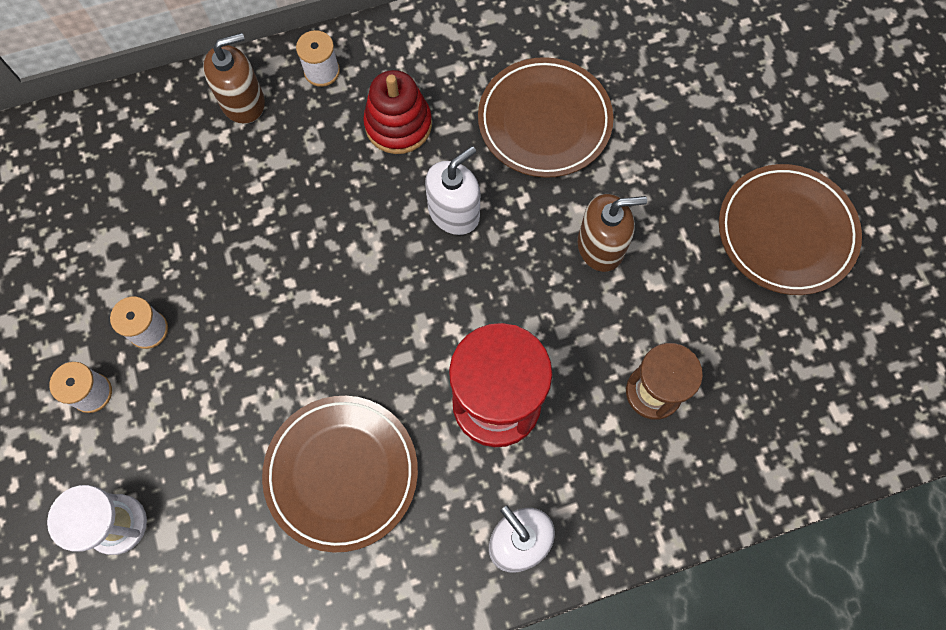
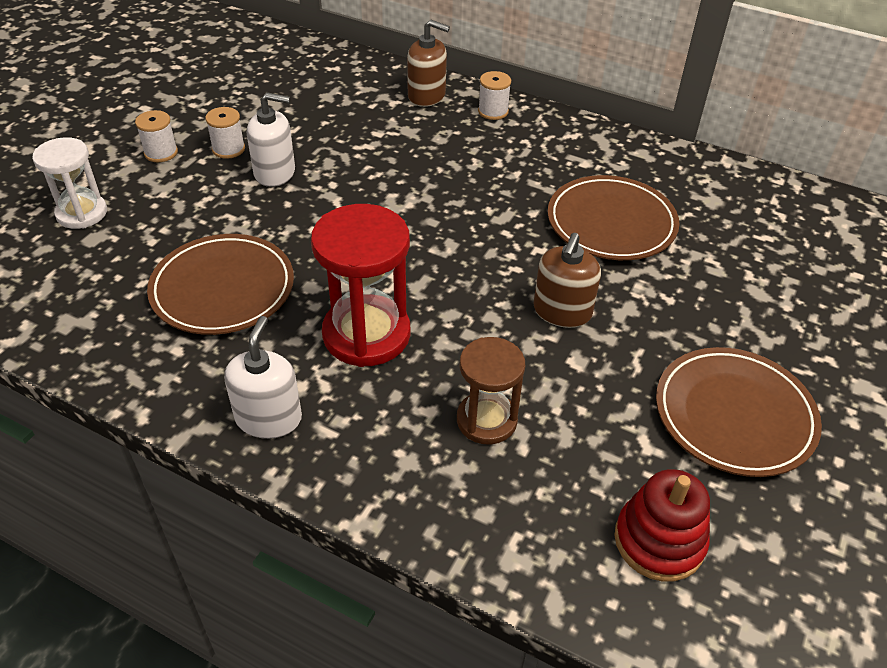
camera: 45 degrees right, 25 degrees down
red stacking toy [363,70,432,154] -> red stacking toy moved to [615,469,710,582]
white soap dispenser [425,146,480,235] -> white soap dispenser moved to [247,92,295,187]
brown soap dispenser [578,194,647,272] -> brown soap dispenser turned 75 degrees clockwise [533,233,601,328]

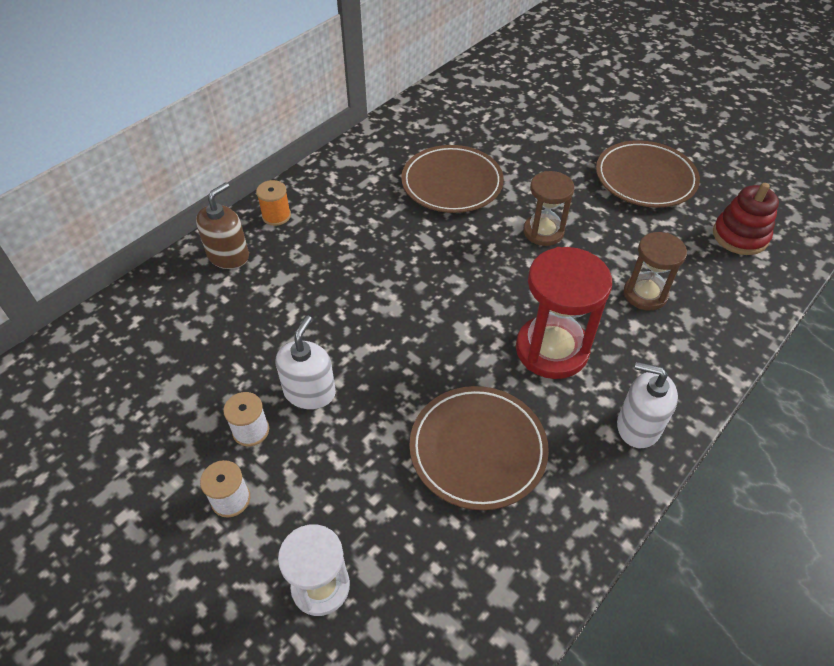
camera: 75 degrees left, 5 degrees up
white spool [478,71,511,120] -> orange spool [256,180,291,226]
brown soap dispenser [533,233,601,328] -> brown hourglass [523,171,574,246]

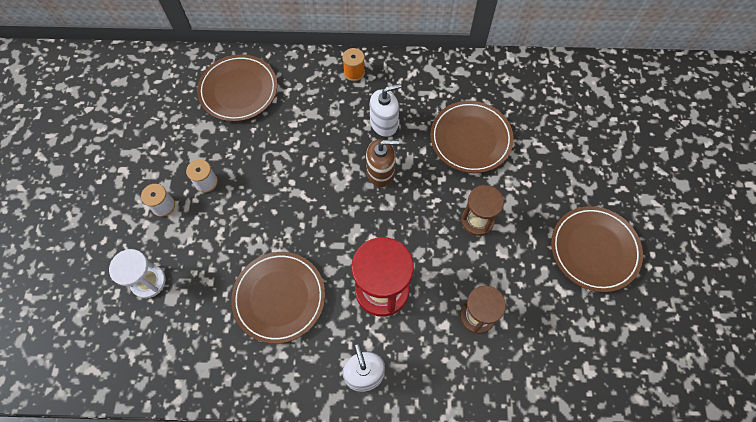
camera: 50 degrees right, 15 degrees up
brown soap dispenser [196,182,249,269] -> brown soap dispenser moved to [366,139,399,187]
white soap dispenser [276,316,336,410] -> white soap dispenser moved to [370,83,401,137]
red stacking toy [713,183,779,255] -> none
none -> brown plate [197,54,277,122]

